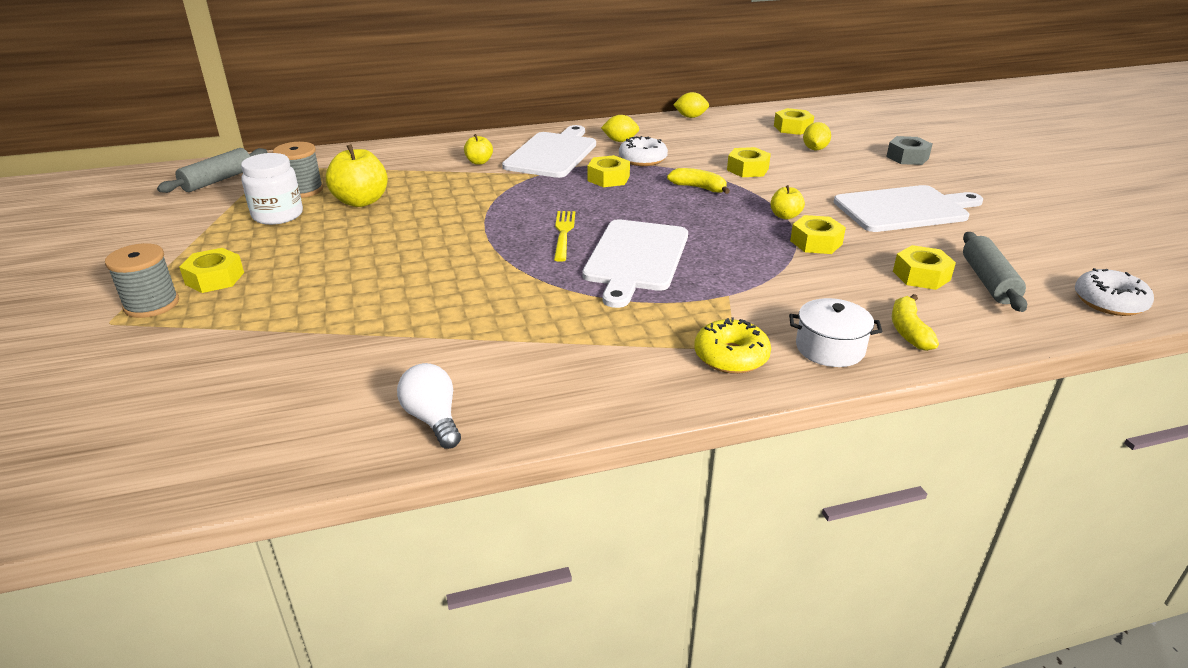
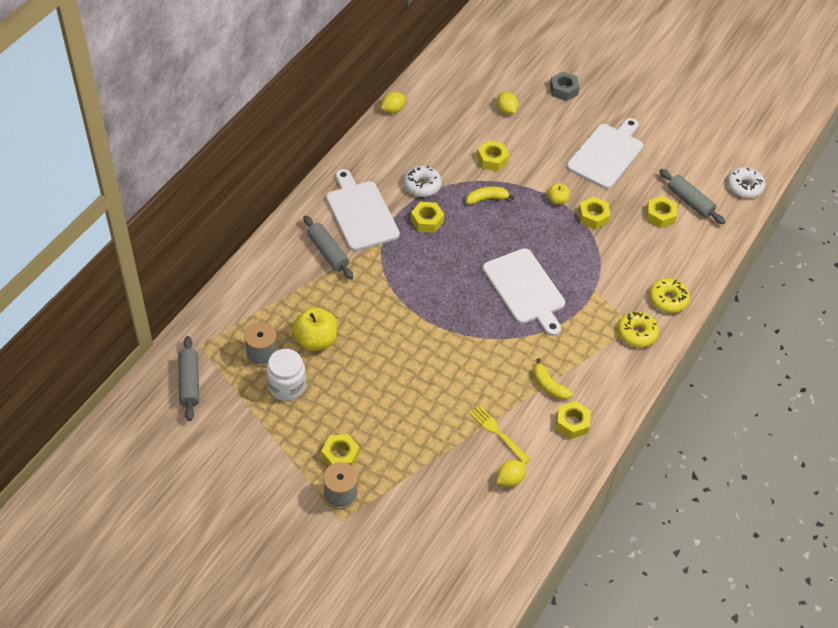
camera: 45 degrees left, 20 degrees up
white light bulb [397,363,461,449] -> none
yellow apple [464,134,493,165] -> grey rolling pin [303,216,353,279]
yellow fork [554,211,575,262] -> yellow fork moved to [469,405,531,464]
yellow lemon [601,115,639,142] -> yellow lemon moved to [497,460,526,487]
yellow nut [774,108,814,135] -> yellow nut moved to [556,401,591,439]
white pot [789,298,883,367] -> yellow donut [649,278,690,313]
yellow banana [892,294,939,351] -> yellow banana moved to [533,358,573,400]

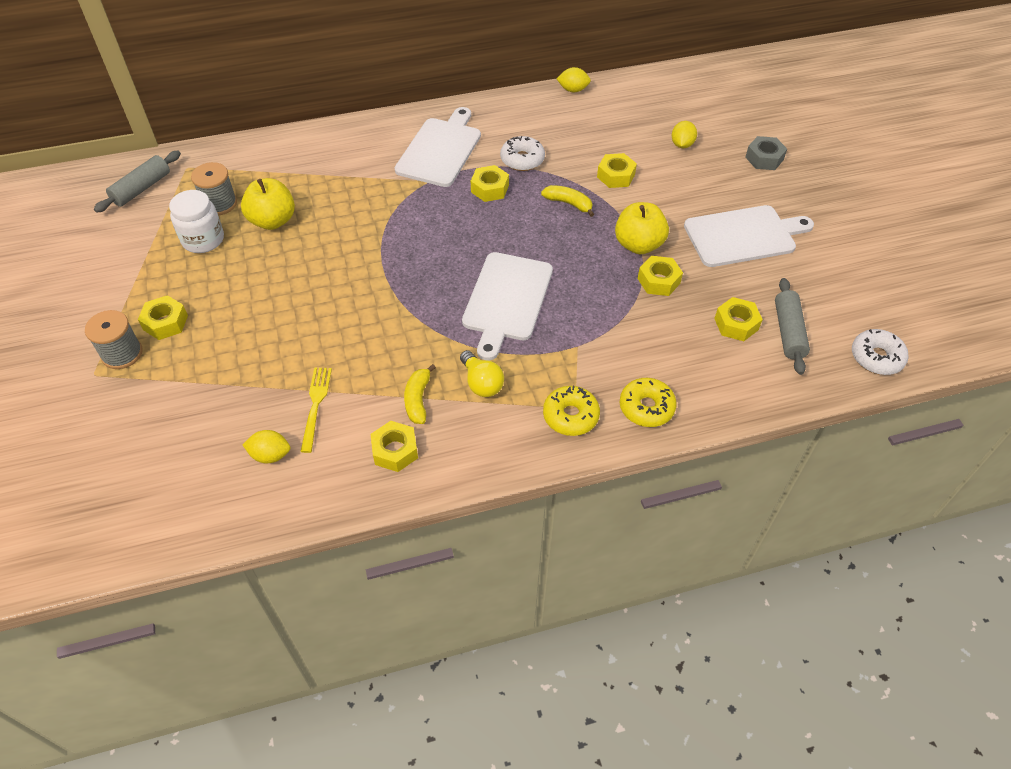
camera: 45 degrees right, 0 degrees up
grey rolling pin [303,216,353,279] -> none
yellow apple [547,183,570,205] -> yellow apple [615,202,669,254], size x1.83
none -> yellow light bulb [460,350,504,397]

